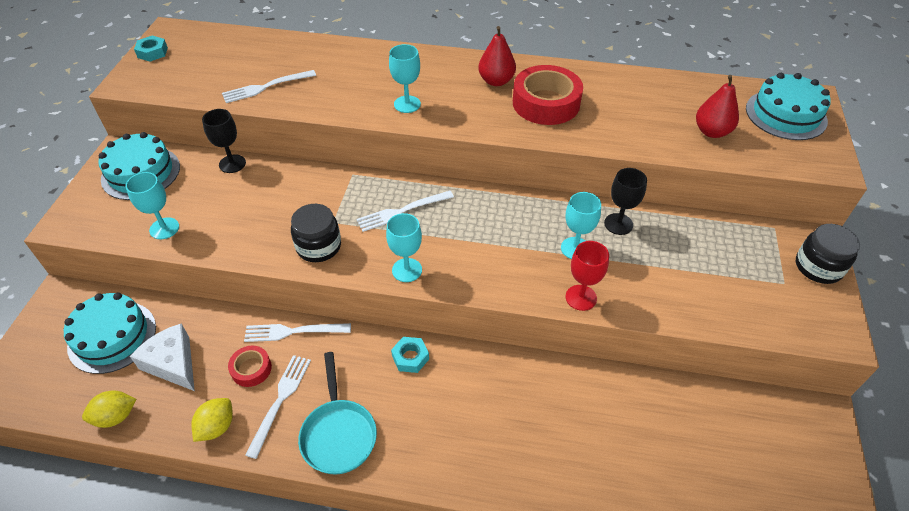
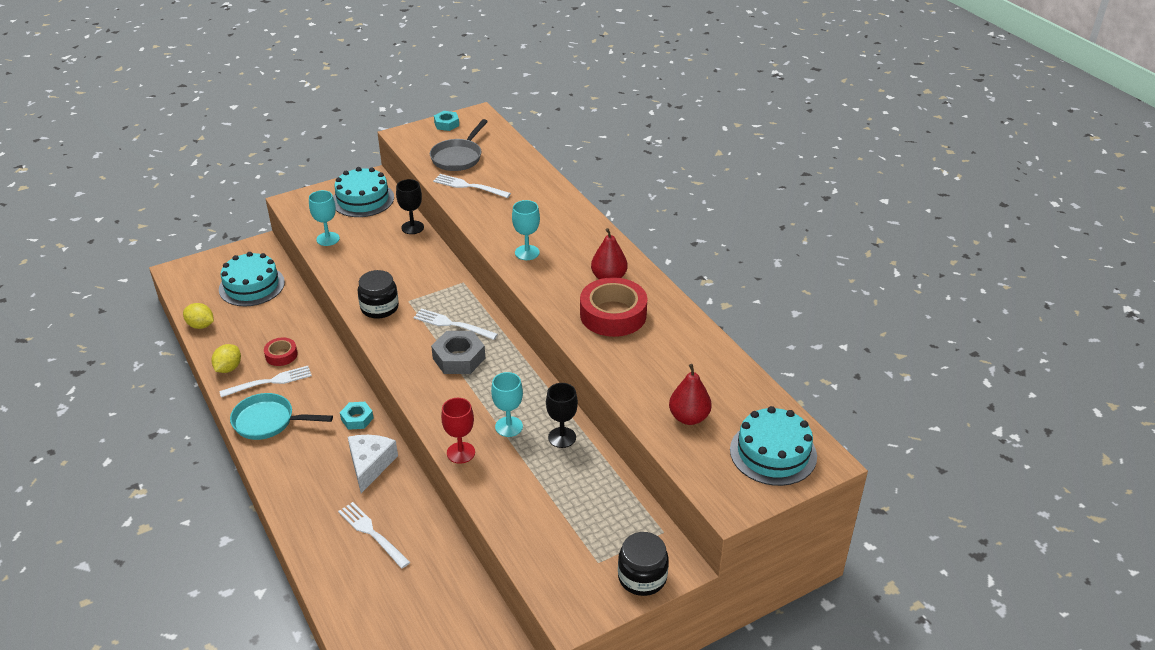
camera: 50 degrees right, 10 degrees down
white cheese [130,323,195,391] -> white cheese moved to [348,435,398,493]
yellow lemon [191,398,233,442] -> yellow lemon turned 60 degrees counterclockwise [211,344,241,373]
white fork [244,323,351,342] -> white fork moved to [338,502,410,569]
turquoise pan [298,352,377,474] -> turquoise pan turned 60 degrees clockwise [230,393,333,440]
turquoise goblet [386,213,422,282] -> none
none -> grey pan [430,119,488,171]
none -> grey nut [431,331,485,374]

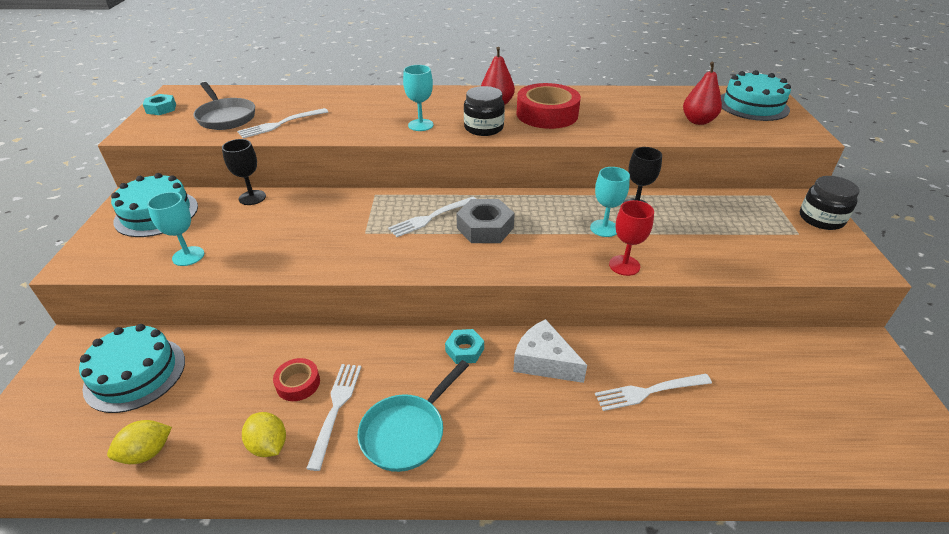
camera: 60 degrees left, 0 degrees up
black jar [358,270,399,319] -> black jar moved to [464,86,505,136]

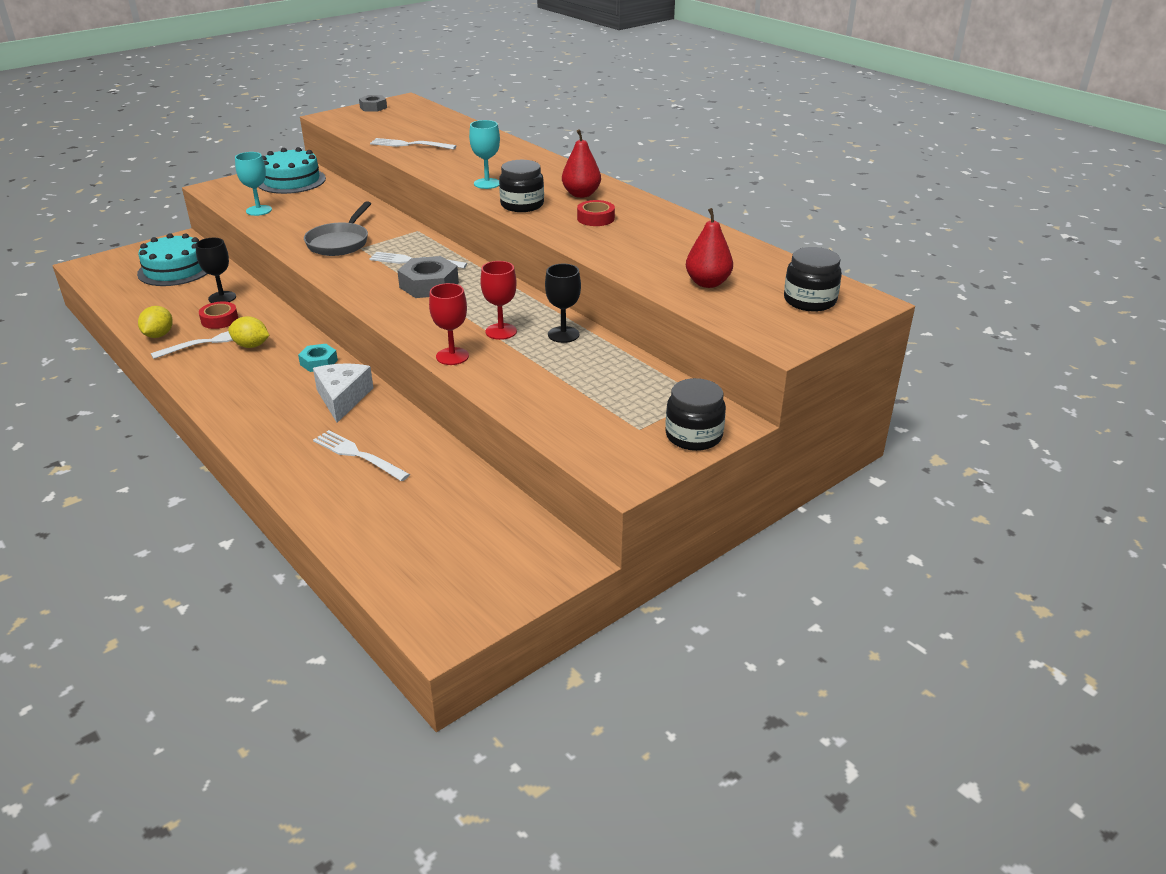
camera: 50 degrees right, 5 degrees down
yellow lemon [107,420,172,464] -> yellow lemon moved to [228,316,270,348]
turquoise nut [143,94,176,115] -> grey nut [359,95,387,112]
grey pan [193,82,255,130] -> grey pan moved to [304,201,371,256]
black goblet [222,139,266,205] -> black goblet moved to [195,238,236,303]
turquoise pan [358,360,469,472] -> none
red tape [517,83,581,129] -> red tape [577,200,615,226], size x0.51
turquoise goblet [590,167,630,237] -> red goblet [481,261,517,340]
turquoise cake [721,70,791,121] -> black jar [784,247,842,312]

